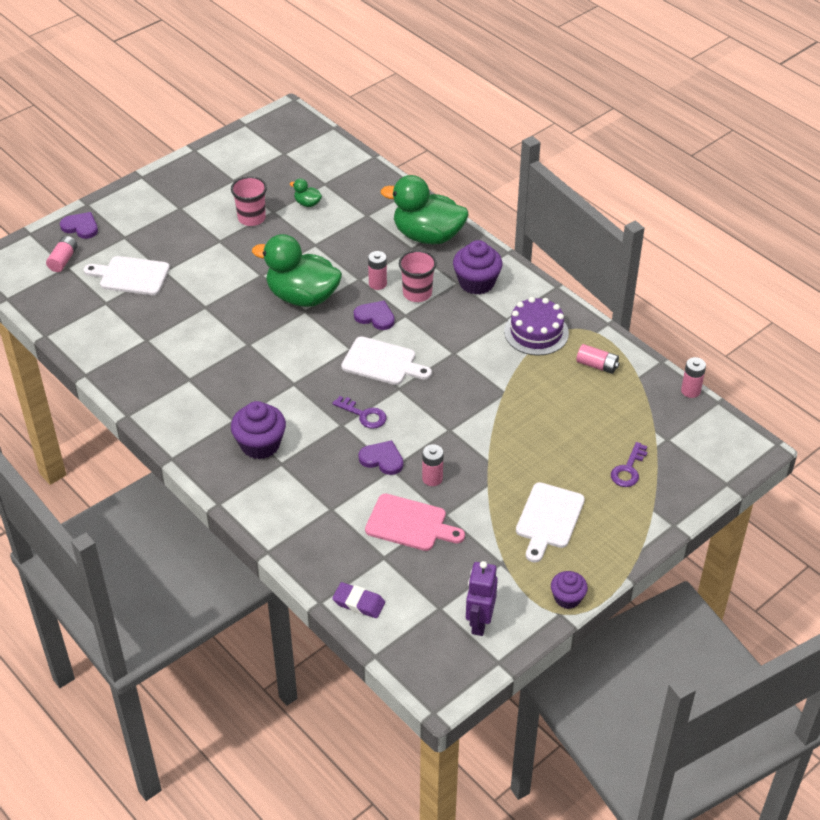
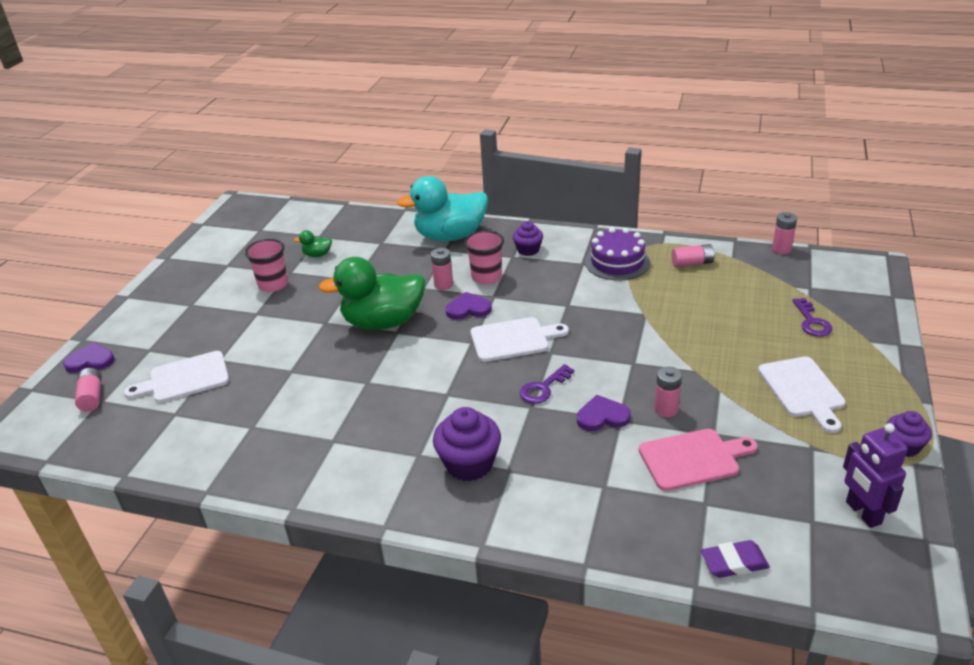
camera: 30 degrees left, 10 degrees down
purple key [332,396,387,429] -> purple key turned 135 degrees clockwise [520,364,574,404]
green duck [381,175,468,244] -> turquoise duck [397,176,488,241]
purple cupcake [453,240,502,295] -> purple cupcake [513,221,543,256], size x0.62

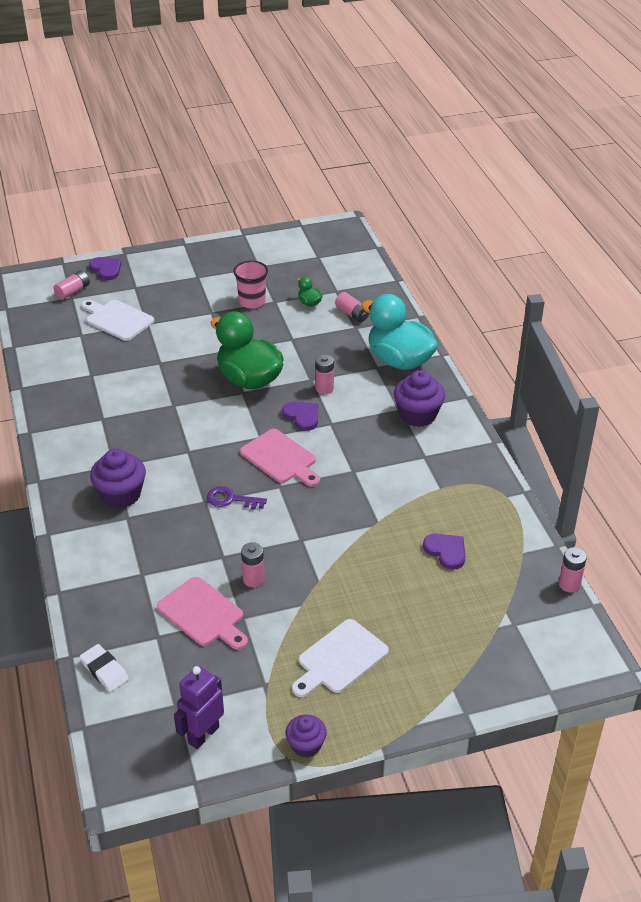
camera: 55 degrees right, 5 degrees up
pink cup [464,230,504,284] -> none
white cutting board [470,317,569,362] -> pink cutting board [240,429,320,487]
purple cupcake [513,221,543,256] -> purple cupcake [394,370,445,427], size x1.62
purple heart [577,395,631,431] -> purple heart moved to [423,534,465,570]
purple cake [585,227,650,281] -> none
pink battery [671,244,715,267] -> pink battery moved to [335,292,369,322]
purple eraser [701,540,770,578] -> white eraser [80,644,129,692]
purple key [792,298,833,337] -> none

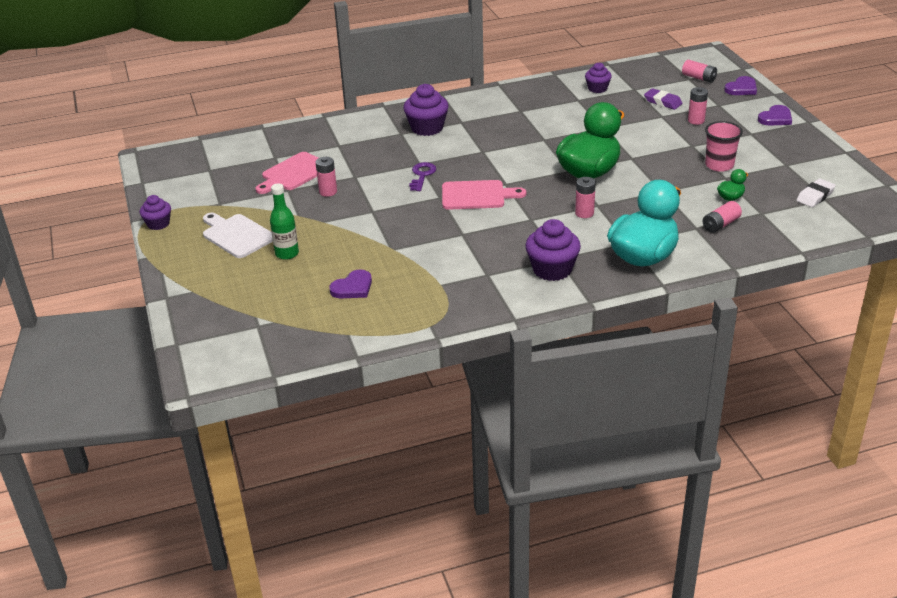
camera: 90 degrees right, 5 degrees down
white eraser [80,644,129,692] -> white eraser moved to [796,179,836,207]
white cutting board [82,300,154,341] -> purple eraser [644,88,683,110]
purple robot [174,666,224,749] -> none
pink cutting board [240,429,320,487] -> pink cutting board turned 135 degrees counterclockwise [442,180,526,210]
purple heart [282,401,318,431] -> purple heart moved to [758,105,792,126]
pink battery [559,547,587,593] -> pink battery moved to [688,87,708,125]
none -> green bottle [270,183,299,260]
none -> purple cupcake [585,63,612,93]

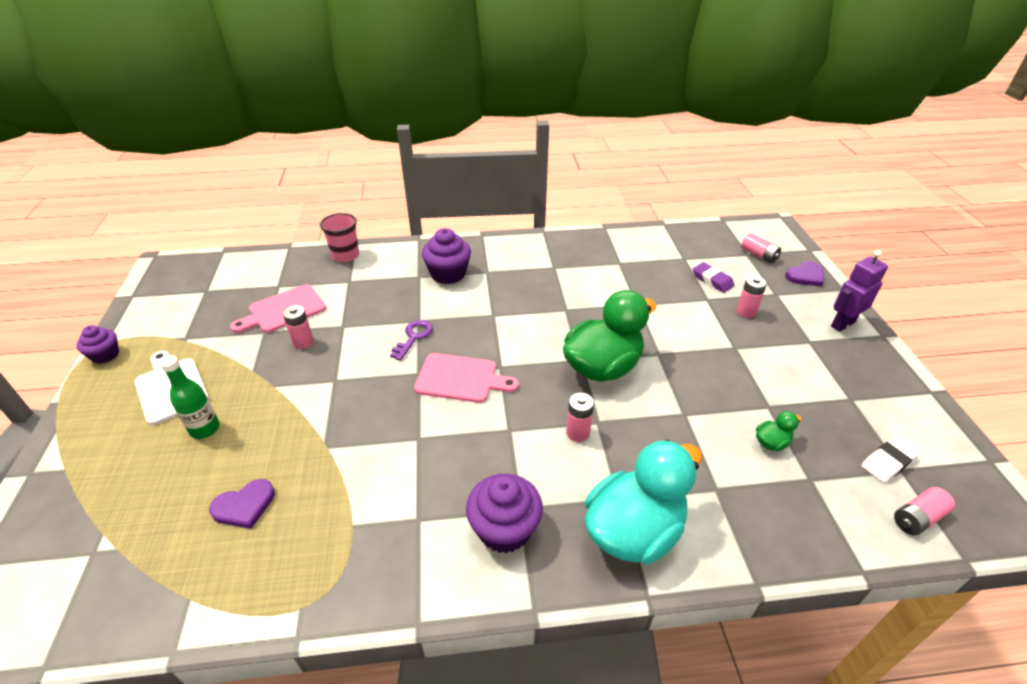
camera: 10 degrees right, 5 degrees up
purple cupcake [585,63,612,93] -> none
pink battery [703,201,742,233] -> pink battery moved to [894,487,955,535]
pink cup [705,121,743,172] -> pink cup moved to [320,213,359,262]
purple heart [758,105,792,126] -> purple robot [831,250,888,332]

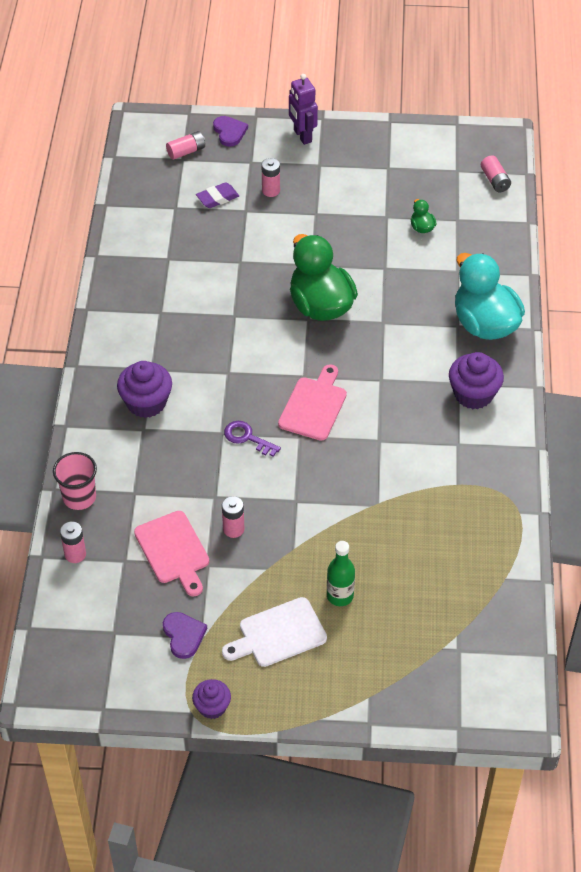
camera: 80 degrees left, 10 degrees up
purple heart [209,479,275,529] -> purple heart moved to [163,612,207,659]
pink battery [566,393,594,442] -> pink battery moved to [60,521,86,563]
white eraser [861,436,920,483] -> none

